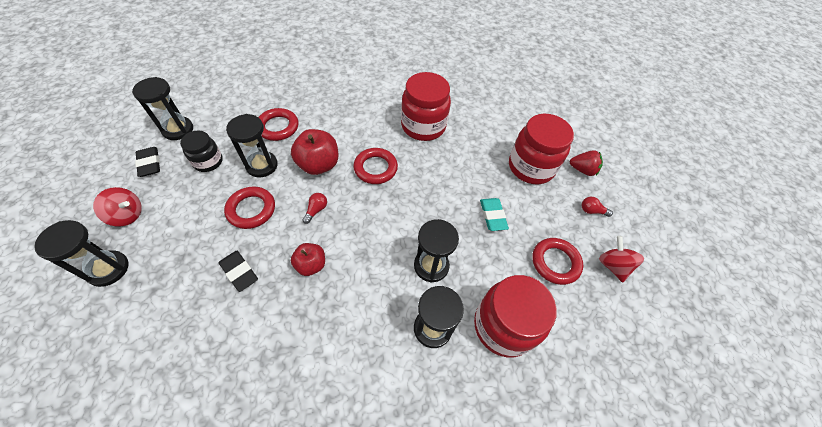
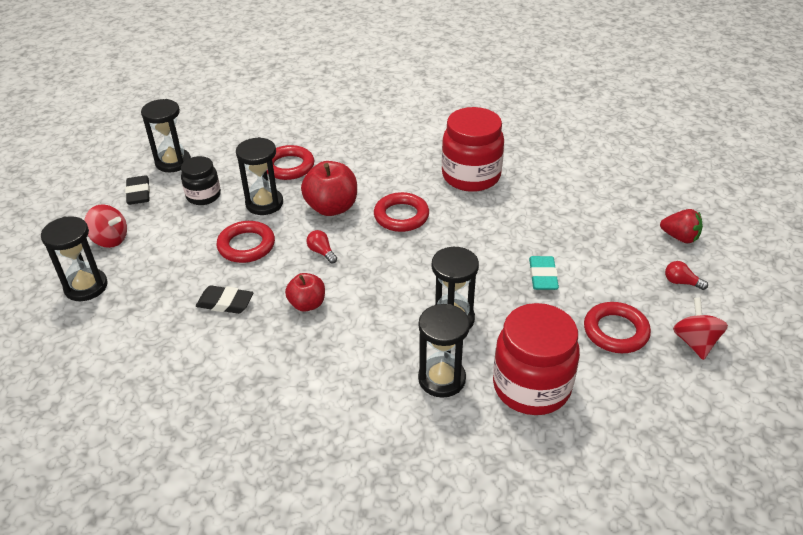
camera: 15 degrees right, 15 degrees down
black eraser [219,251,258,292] -> black eraser turned 45 degrees counterclockwise [196,286,254,314]
red light bulb [303,193,327,224] -> red light bulb turned 75 degrees counterclockwise [307,230,337,264]
red jar [509,114,574,184] -> none

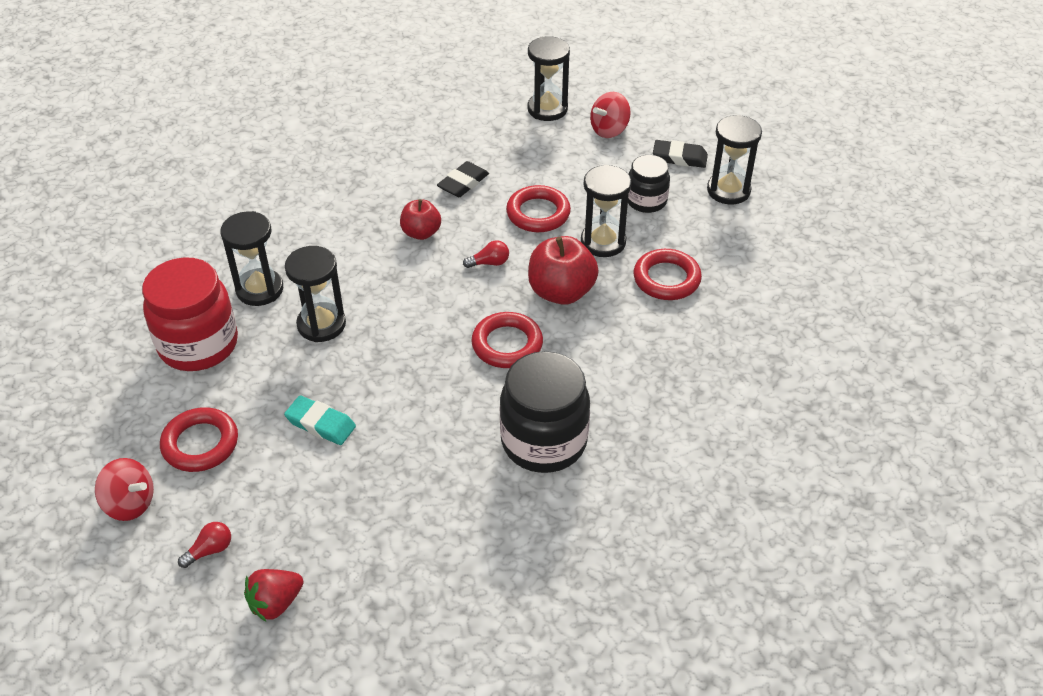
camera: 115 degrees right, 5 degrees up
red jar [442,107,504,192] -> black jar [500,351,590,473]

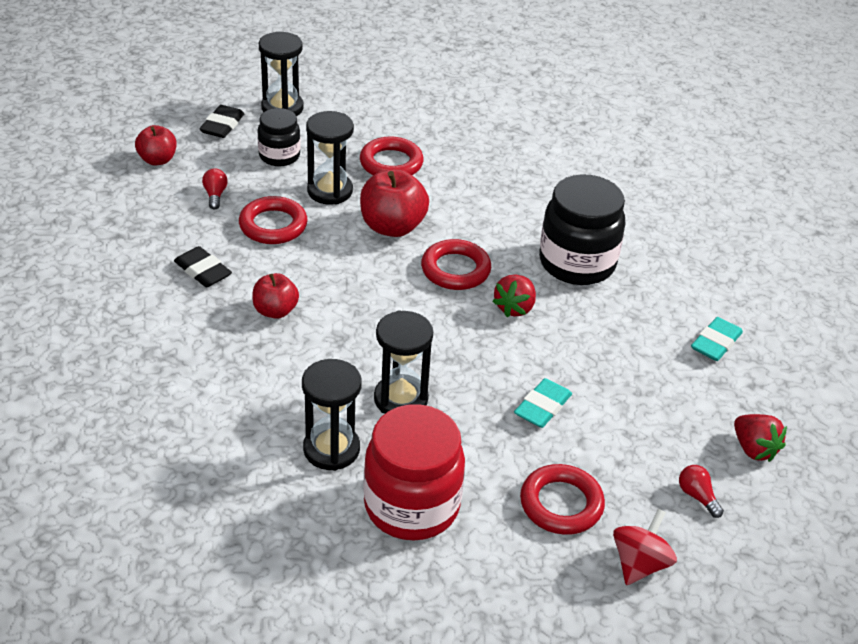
camera: 85 degrees left, 5 degrees down
red light bulb [463,240,509,268] -> red light bulb moved to [202,168,228,210]
black hourglass [528,36,570,121] -> none
red spinning top [590,92,630,138] -> red apple [135,125,177,165]
none -> red strawberry [493,275,536,317]
none -> turquoise eraser [691,317,743,361]

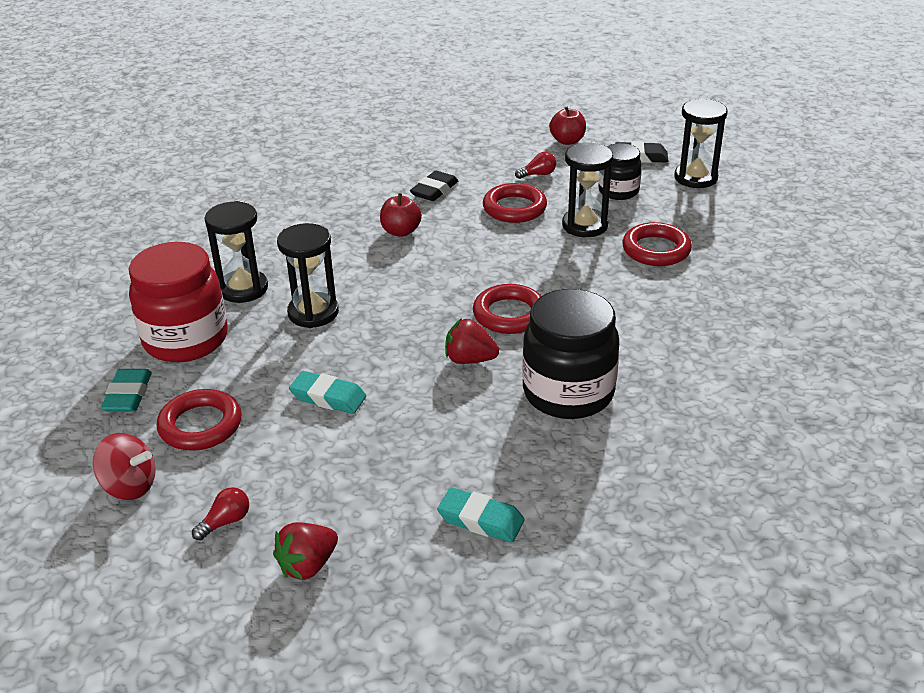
camera: 80 degrees right, 5 degrees down
red apple [360,169,429,237] -> none
none -> turquoise eraser [101,369,152,412]

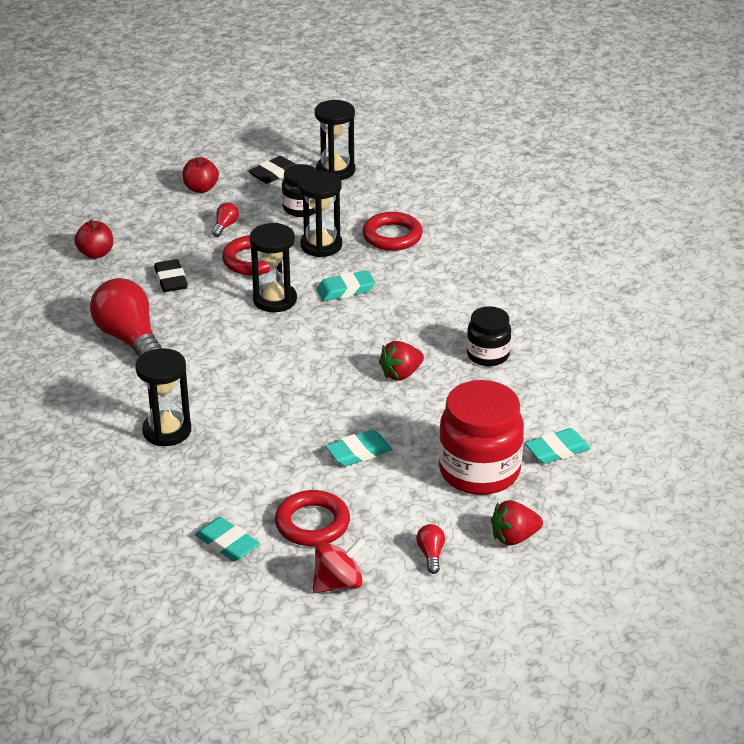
camera: 50 degrees left, 0 degrees up
red jar [129,242,227,362] -> red jar moved to [438,380,524,495]
red strawberry [273,522,338,580] -> red strawberry turned 75 degrees clockwise [491,500,543,545]
black hourglass [277,223,339,328] -> black hourglass moved to [249,223,297,312]
red apple [380,194,422,237] -> red apple moved to [74,219,113,259]
red ring [473,284,541,334] -> none
black jar [522,289,619,419] -> black jar [467,306,511,366], size x0.57
none -> red light bulb [90,278,161,357]
none -> turquoise eraser [316,270,375,301]

